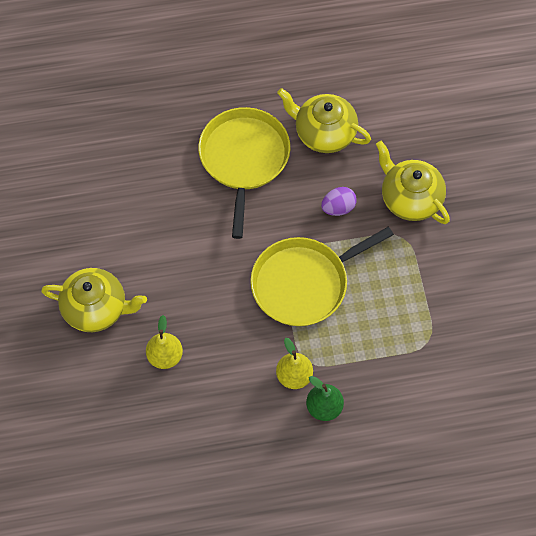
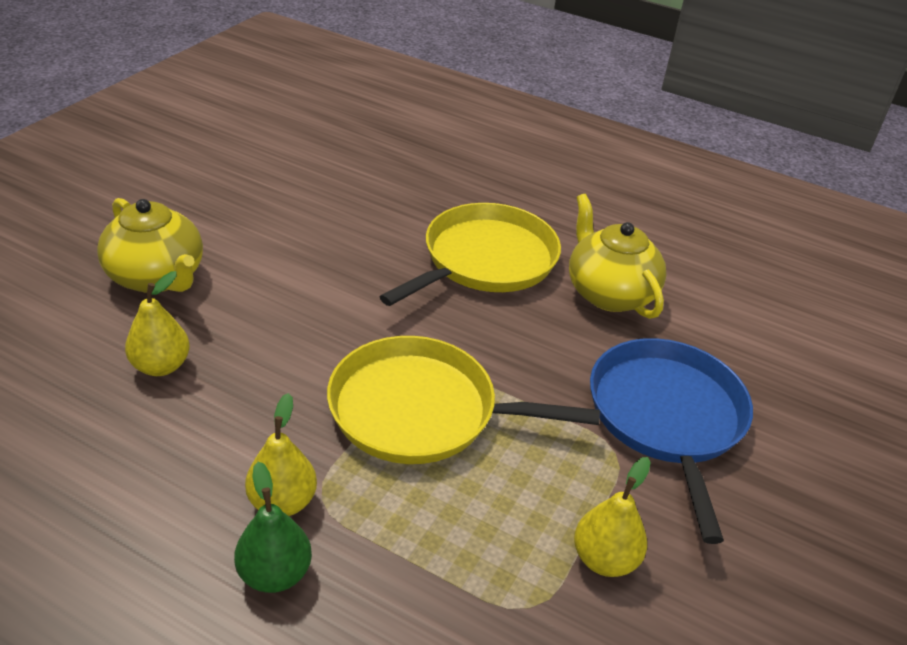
camera: 35 degrees right, 25 degrees down
purple egg [321,187,357,216] -> none
yellow teapot [376,141,450,224] -> blue pan [590,338,753,544]
none -> yellow pear [574,457,651,577]

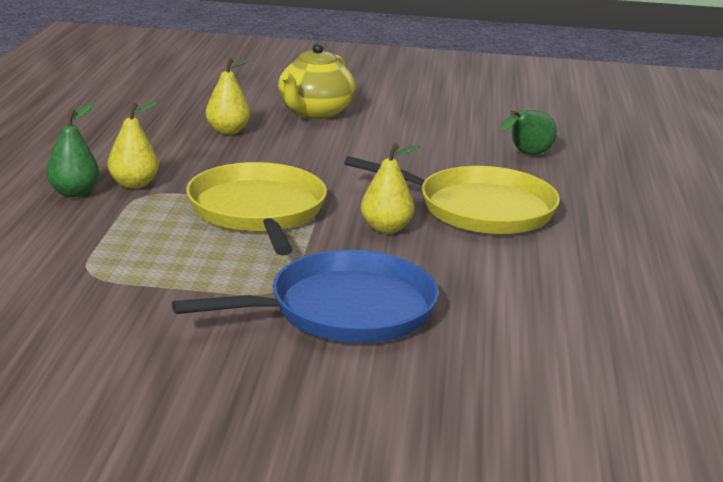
camera: 70 degrees right, 15 degrees down
yellow teapot [569,194,667,319] -> none
yellow pear [574,457,651,577] -> yellow pear moved to [361,143,420,234]
none -> green pear [500,110,557,155]

